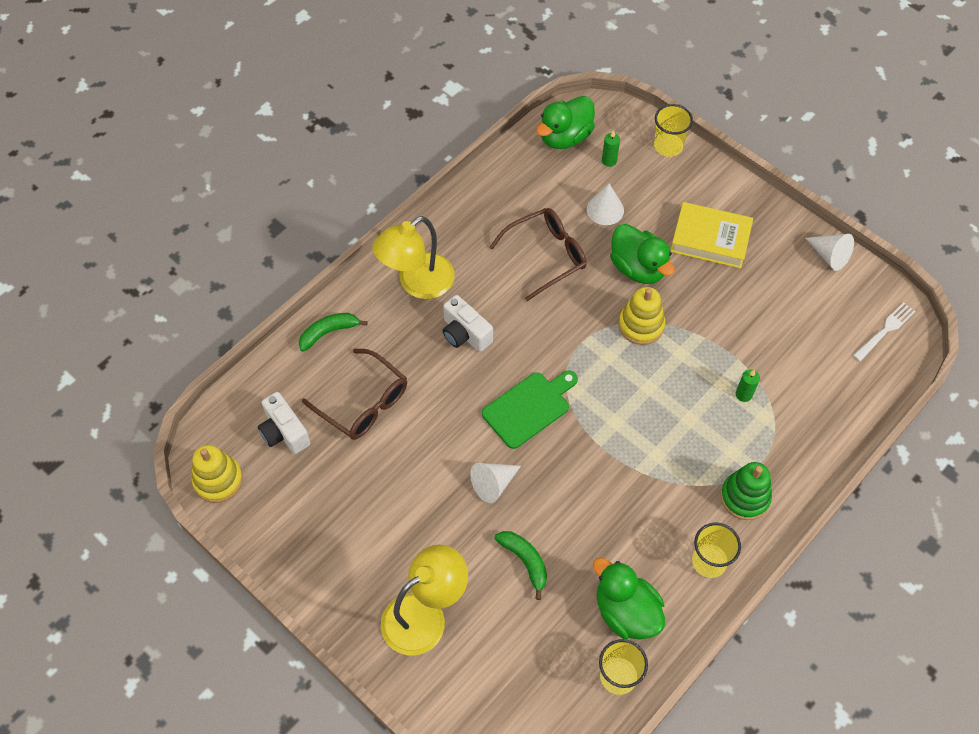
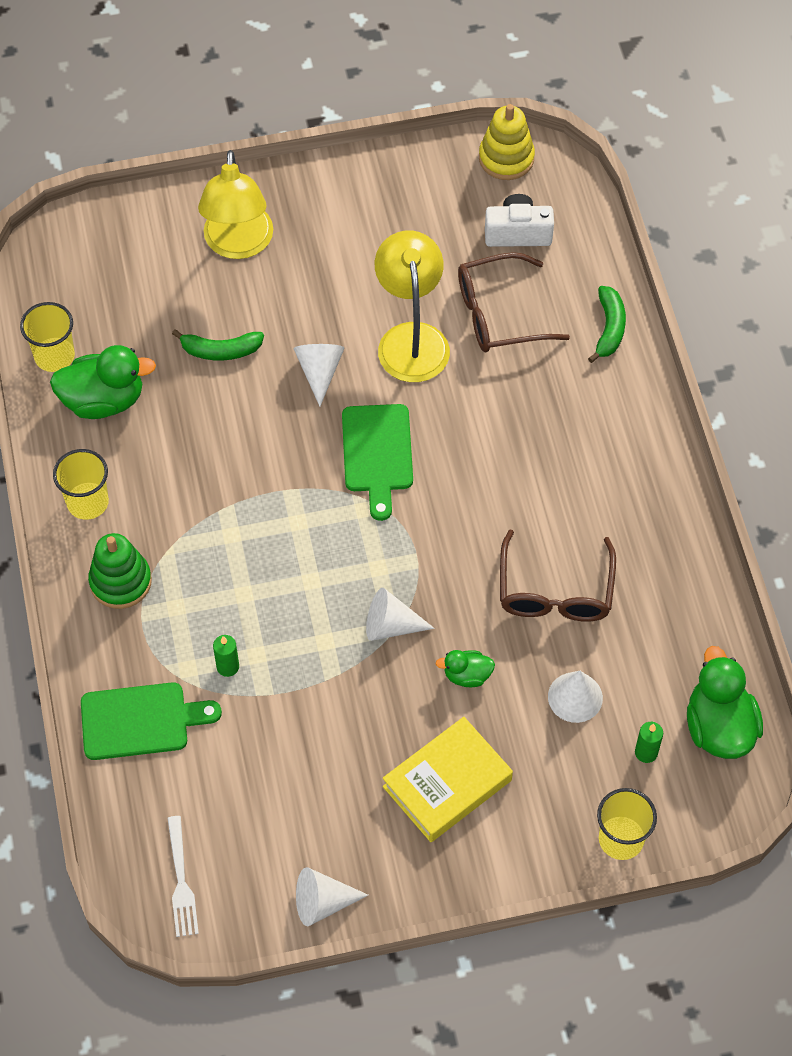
camera: 125 degrees right, 0 degrees up
yellow lamp [372,216,455,299] -> yellow lamp moved to [375,230,450,382]
white camera [443,295,493,352] -> none
green duck [610,224,675,284] -> green duck [435,650,495,687], size x0.52
yellow stacking toy [618,287,665,345] -> white cone [366,588,435,641]
none -> green cutting board [81,682,222,760]

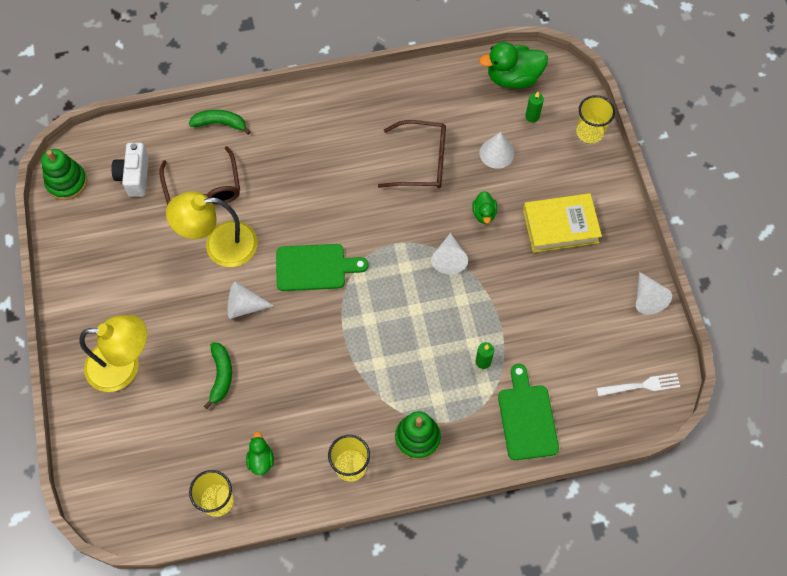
camera: 90 degrees left, 5 degrees up
green duck [50,345,156,419] -> green duck [246,432,274,475], size x0.52
yellow book [383,717,513,842] -> yellow book turned 60 degrees counterclockwise [523,193,602,253]
yellow stacking toy [479,104,535,180] -> green stacking toy [41,149,87,200]

